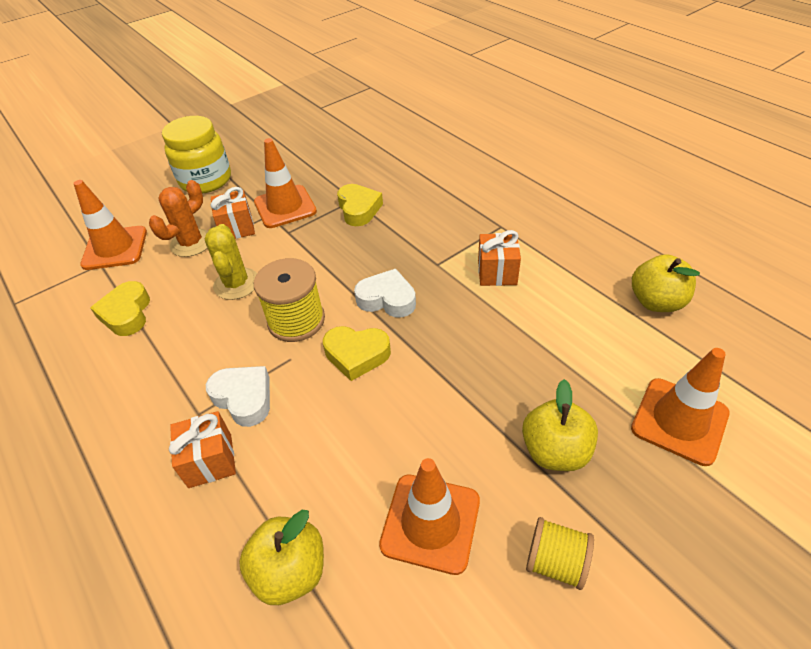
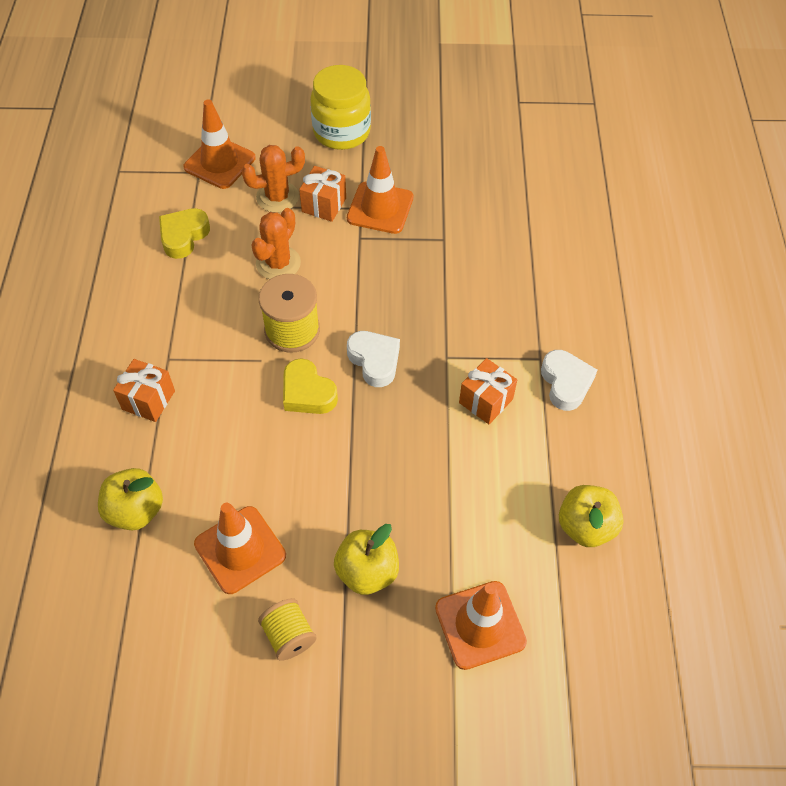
camera: 35 degrees right, 10 degrees up
yellow cactus [205,224,257,300] -> orange cactus [251,208,301,279]
white heart [206,366,270,427] -> white heart moved to [541,350,597,411]
yellow heart [337,184,383,226] -> none

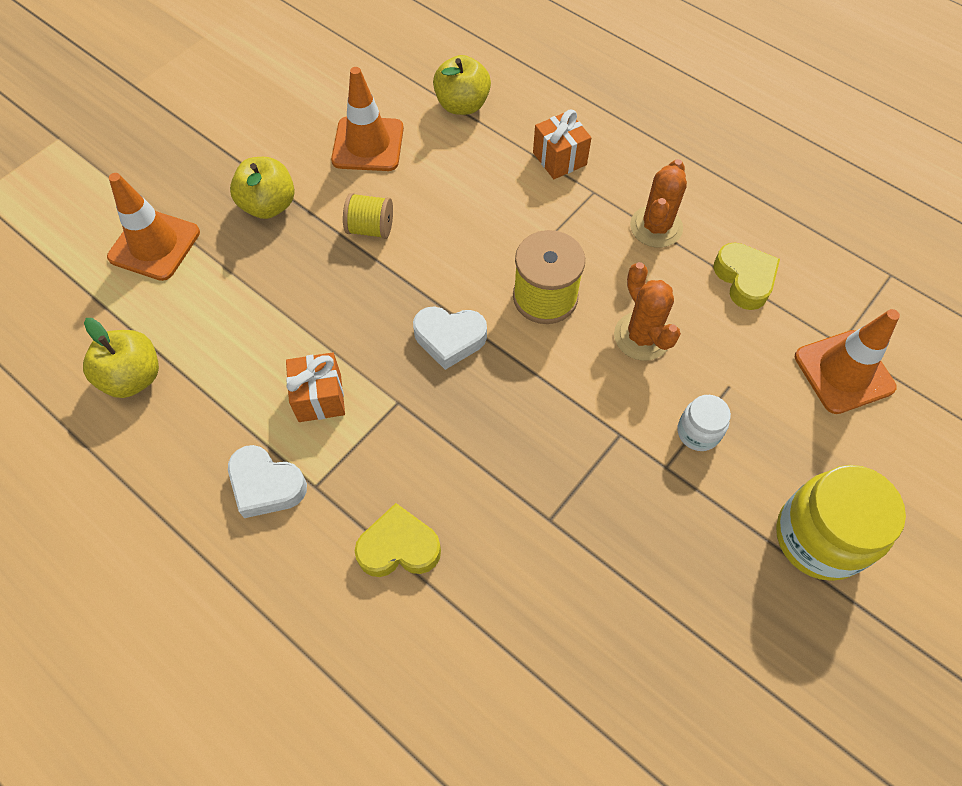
camera: 130 degrees right, 5 degrees up
orange cactus [241,145,305,213] -> orange cactus moved to [630,159,687,248]
yellow spool [258,598,317,661] -> yellow spool moved to [343,193,393,239]
yellow heart [283,358,338,414] -> yellow heart moved to [355,503,441,577]
orange gift [299,166,346,222] -> white jar [678,395,731,451]
orange traffic cone [347,146,413,234] -> none

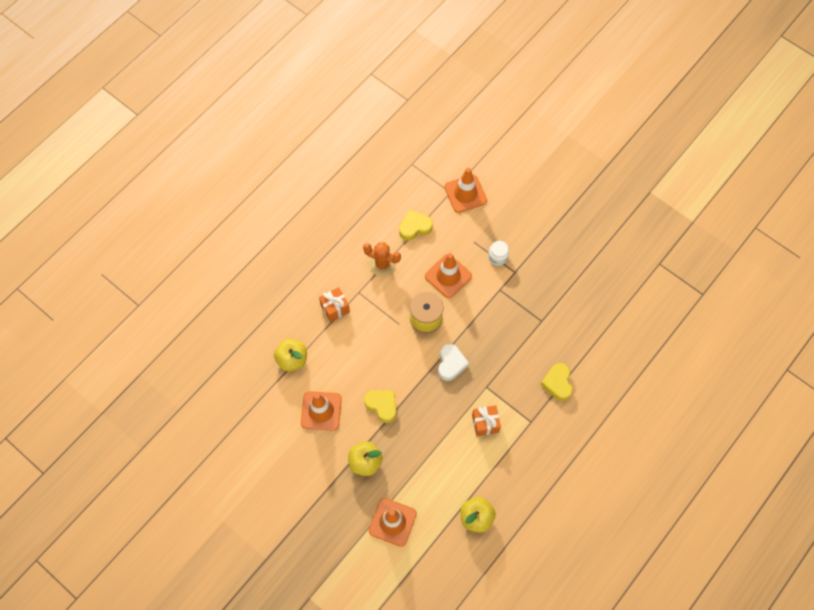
camera: 90 degrees left, 5 degrees up
white heart [228,445,307,518] -> none
yellow spool [343,193,393,239] -> yellow heart [364,390,397,423]
orange cactus [614,262,681,361] -> orange traffic cone [425,253,472,298]
yellow jar [776,465,906,581] -> none

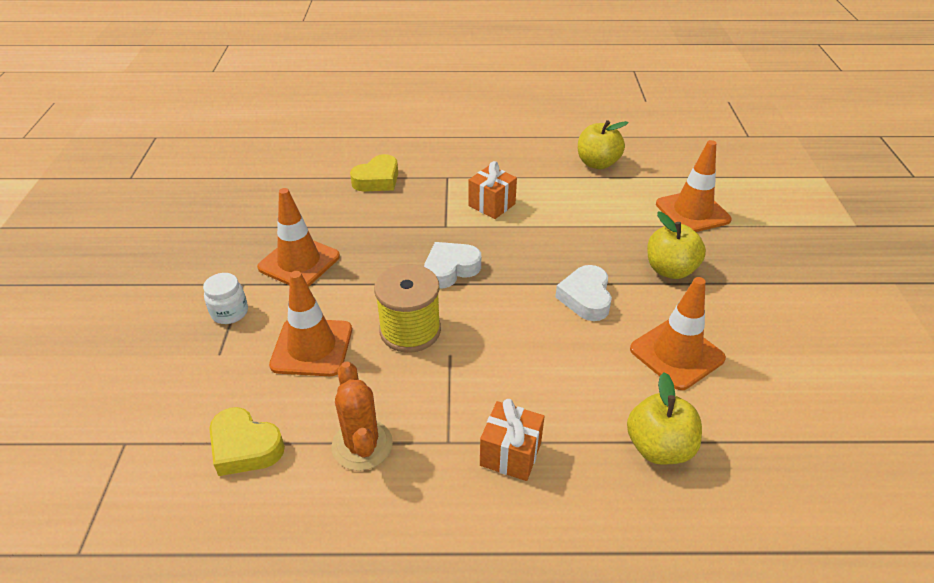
camera: 130 degrees left, 25 degrees down
yellow heart [364,390,397,423] -> white heart [555,265,612,321]
orange traffic cone [445,168,487,213] -> orange traffic cone moved to [257,188,340,287]

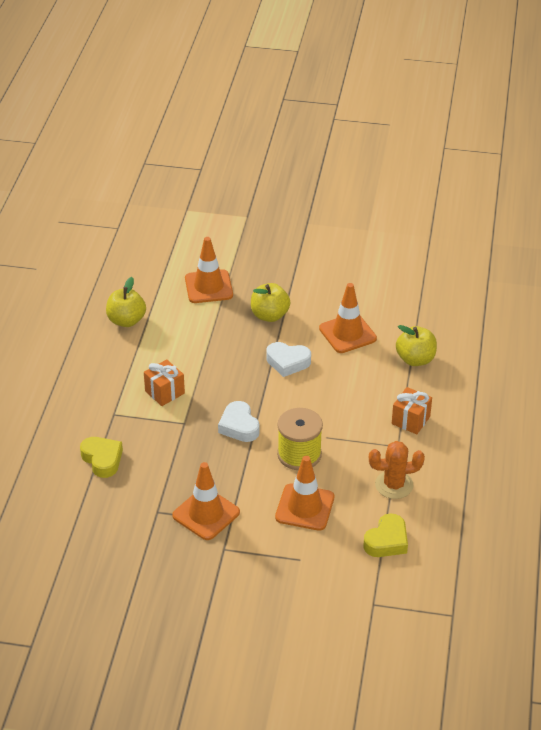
camera: 80 degrees left, 0 degrees up
white jar [203,273,248,324] -> none

